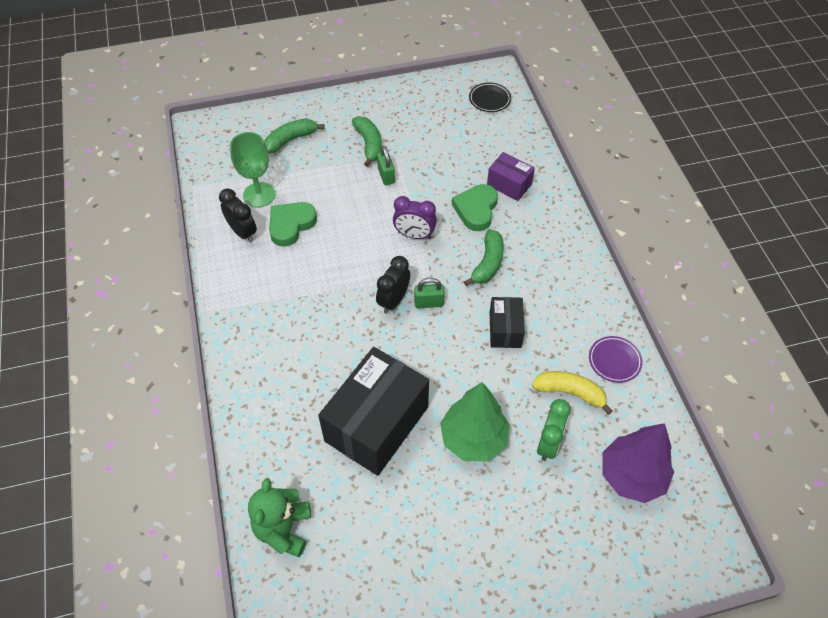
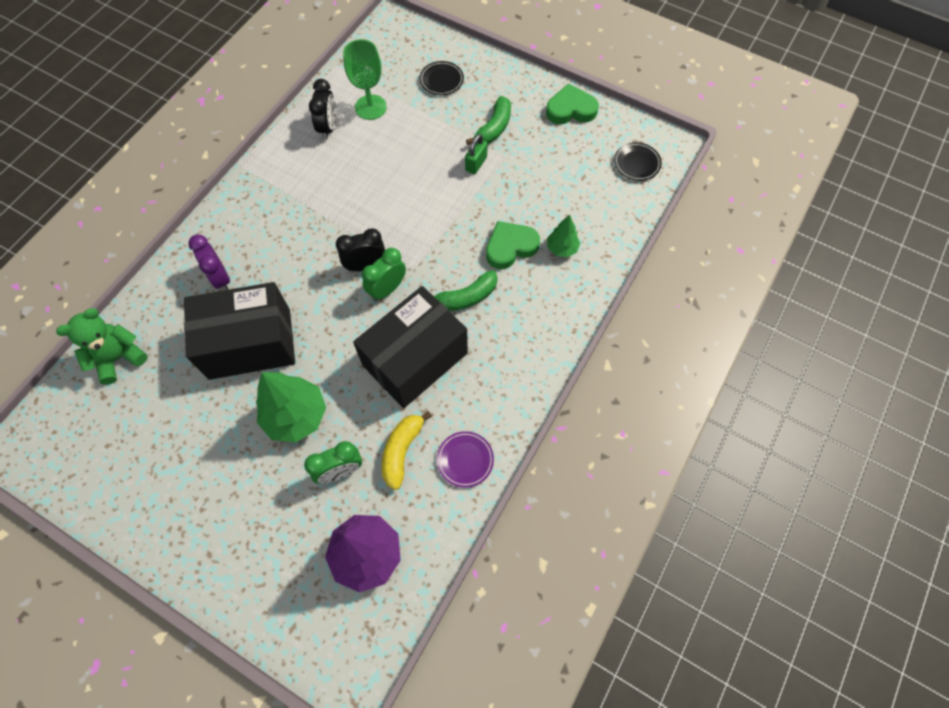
camera: 45 degrees right, 10 degrees up
green banana [264,119,325,154] -> black plate [419,61,464,95]
green heart [269,202,317,247] -> green heart moved to [546,83,599,124]
purple clock [393,196,437,239] -> purple clock moved to [188,235,230,290]
green padlock [414,278,445,308] -> green clock [362,248,406,301]
purple box [487,152,535,201] -> green tree [547,215,580,257]
black box [490,297,525,348] -> black box [353,286,468,408], size x2.00
yellow banana [532,371,613,415] -> yellow banana turned 135 degrees counterclockwise [382,411,432,490]

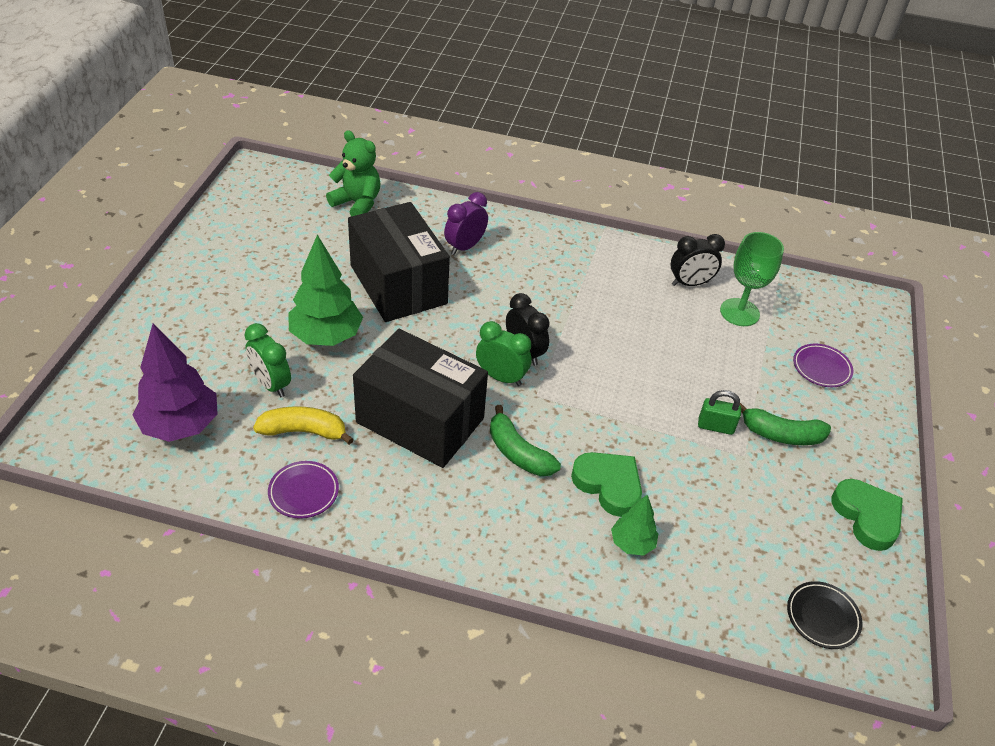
camera: 70 degrees right, 20 degrees down
black plate [419,61,464,95] -> purple plate [793,343,853,387]

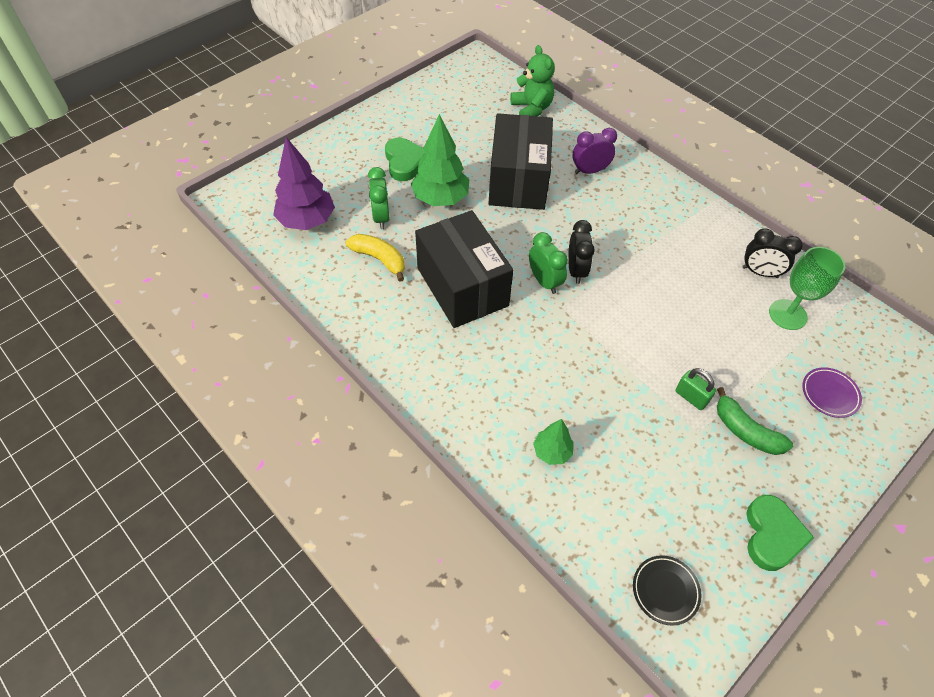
camera: 35 degrees right, 10 degrees up
purple plate [268,461,339,519] -> none
green banana [490,405,561,476] -> none
green heart [571,452,642,517] -> green heart moved to [385,138,425,181]

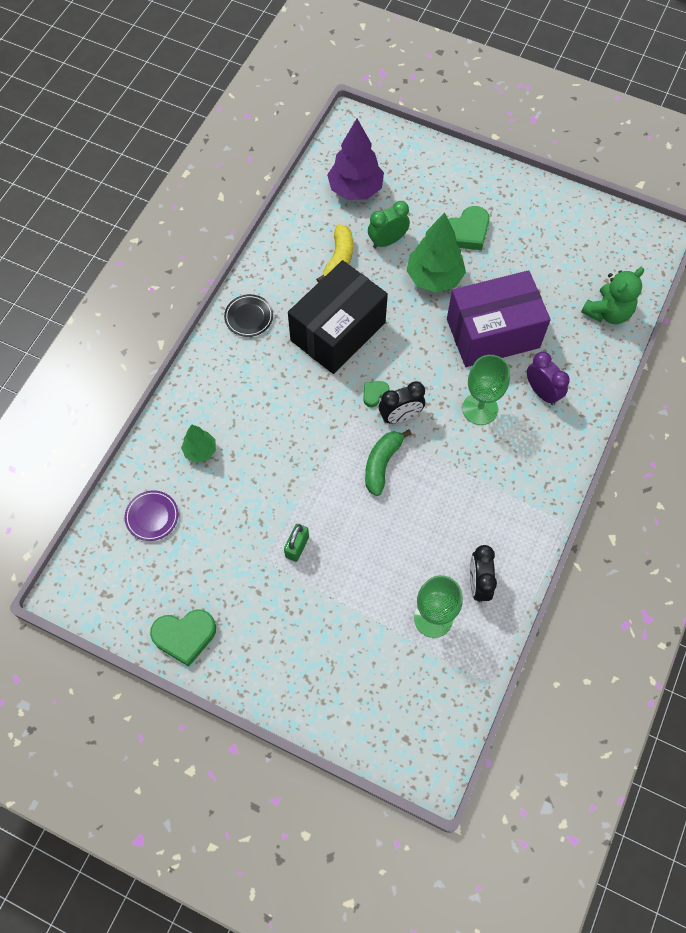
camera: 70 degrees right, 10 degrees up
black box [488,113,553,210] -> purple box [447,270,551,367]
green clock [529,232,568,294] -> green heart [363,381,389,407]
black plate [633,555,701,626] -> black plate moved to [224,294,273,337]
green banana [717,387,793,455] -> green banana moved to [365,429,412,496]
purple plate [802,367,862,418] -> purple plate moved to [125,490,178,541]
none -> green goblet [462,355,510,425]

